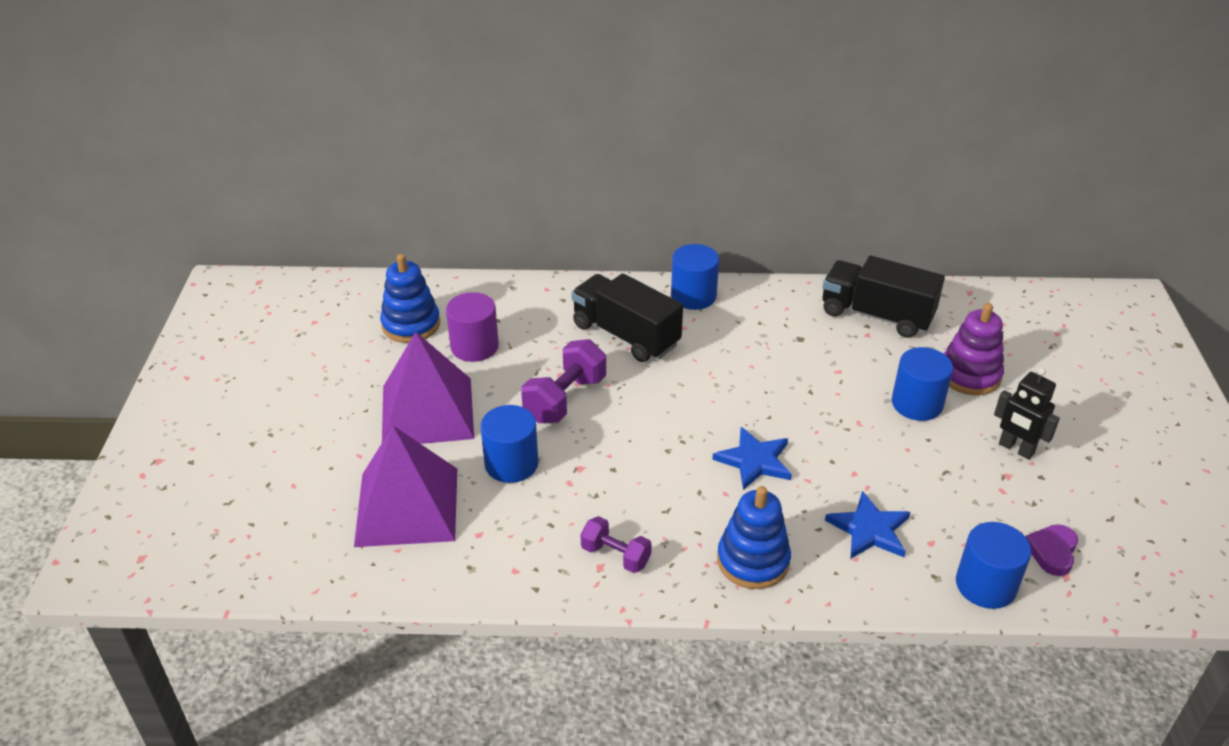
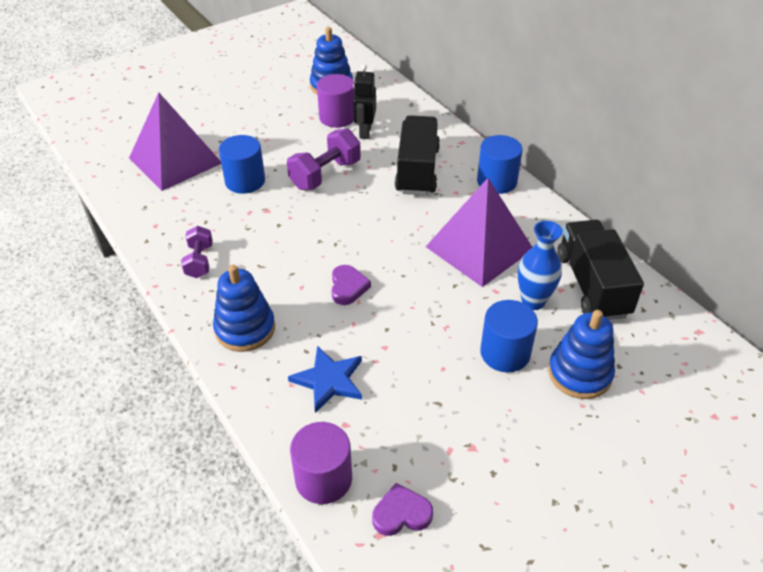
camera: 55 degrees right, 5 degrees up
purple pyramid [382,332,474,444] -> purple pyramid moved to [426,178,532,287]
purple dumbbell [521,339,606,423] -> purple dumbbell turned 45 degrees counterclockwise [287,128,361,190]
blue star [712,427,792,490] -> purple heart [331,265,371,305]
purple stacking toy [944,303,1004,395] -> blue stacking toy [548,310,615,399]
blue cylinder [956,522,1031,609] -> purple cylinder [290,422,352,504]
black robot [994,368,1060,460] -> black robot moved to [353,64,376,139]
none -> blue vase [518,221,563,310]

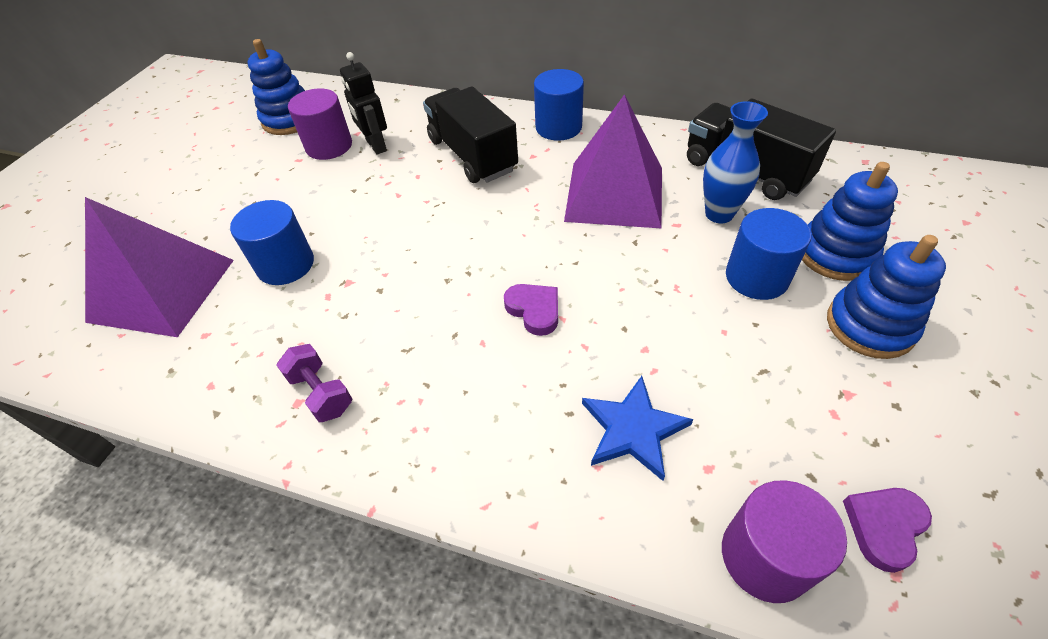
camera: 35 degrees left, 5 degrees up
blue stacking toy [213,265,275,352] -> blue stacking toy moved to [827,235,946,359]
purple dumbbell [287,128,361,190] -> none

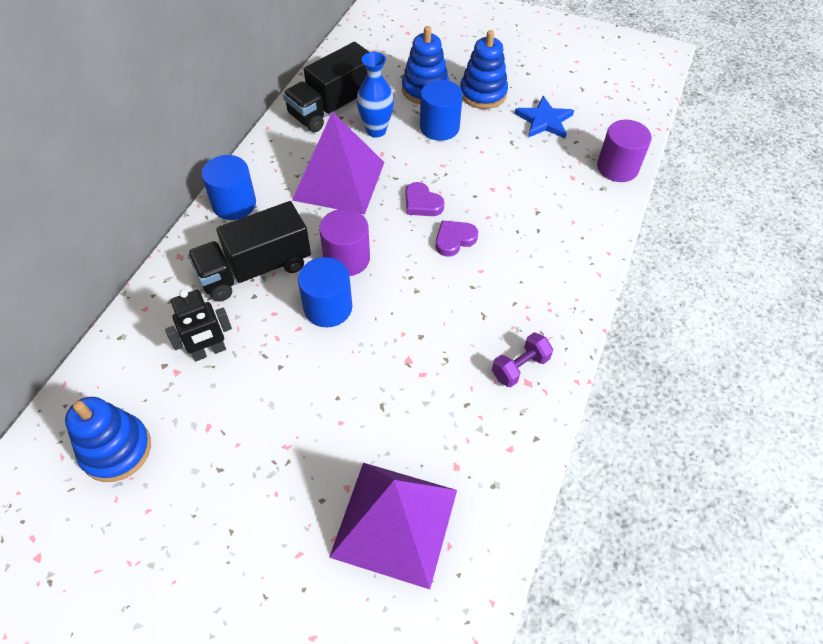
camera: 90 degrees left, 5 degrees up
blue cylinder [230,200,314,285] -> blue cylinder moved to [298,257,352,327]
purple cylinder [288,88,352,160] -> purple cylinder moved to [319,209,370,276]
blue star [582,376,693,481] -> blue star moved to [515,96,574,138]
purple heart [843,488,932,573] -> purple heart moved to [406,182,445,216]

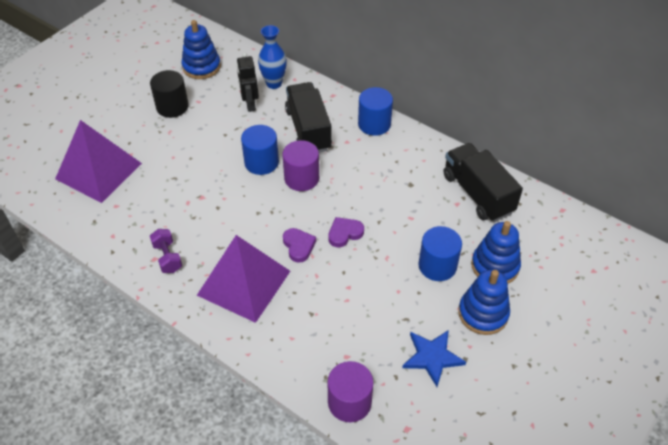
camera: 105 degrees right, 5 degrees down
purple pyramid [292,112,384,215] -> purple pyramid moved to [197,235,290,323]
blue vase [357,52,394,137] -> blue vase moved to [258,25,287,89]
none -> black cylinder [150,70,189,118]

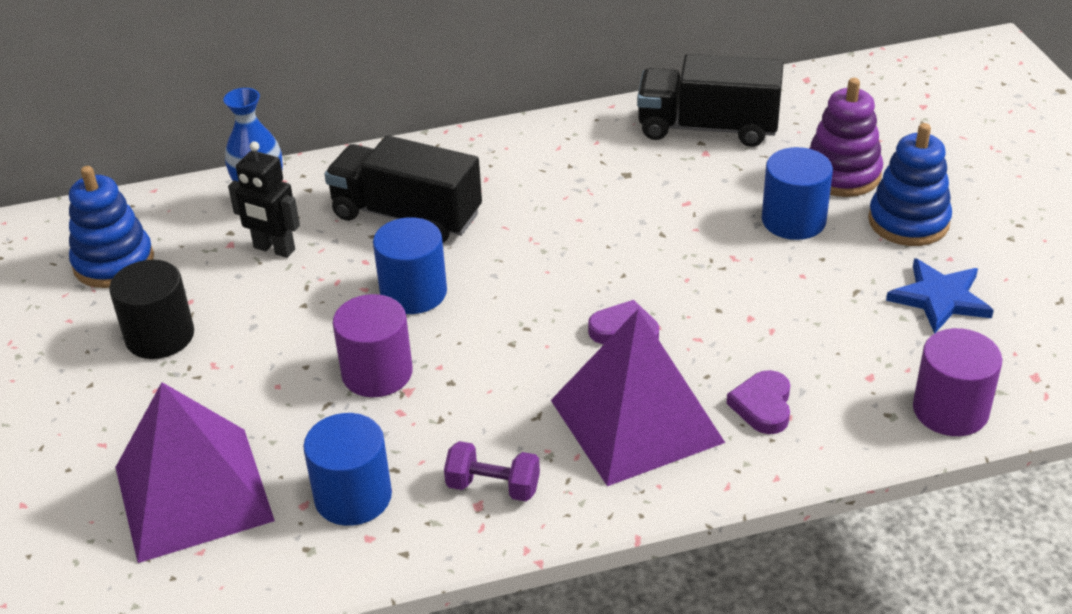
camera: 50 degrees left, 10 degrees down
purple cylinder [283,140,319,191] -> purple cylinder moved to [332,294,413,397]
purple heart [328,217,364,248] -> purple heart moved to [727,370,790,434]
blue cylinder [358,87,393,136] -> blue cylinder moved to [303,413,392,526]
blue stacking toy [471,221,521,283] -> purple stacking toy [809,78,883,197]

